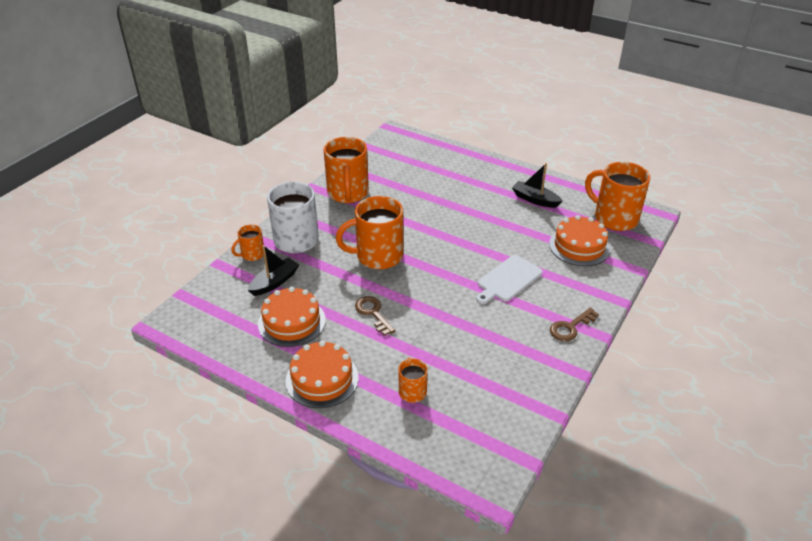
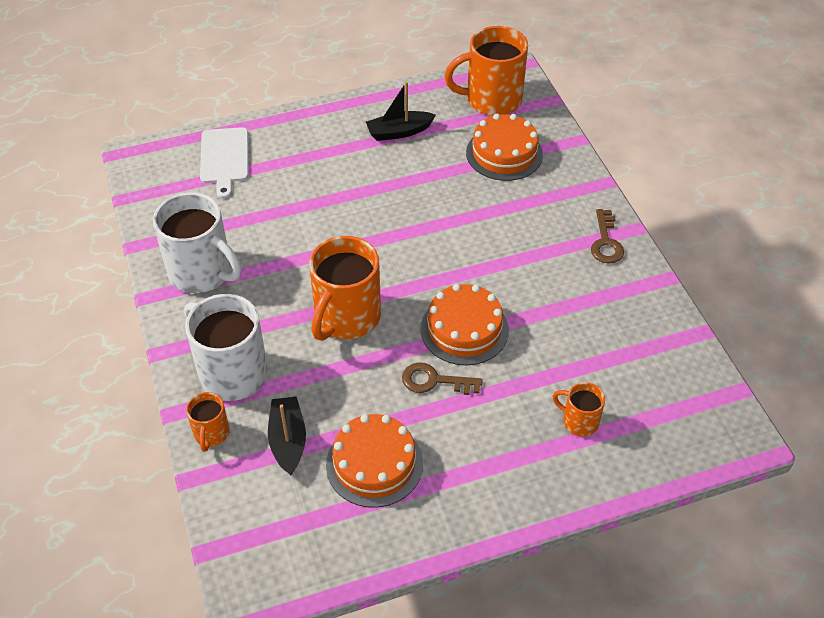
camera: 50 degrees left, 10 degrees up
orange cake [286,341,359,408] -> orange cake moved to [420,284,509,365]
orange mug [324,137,369,203] -> white mug [153,192,242,293]
white cutting board [476,255,543,304] -> white cutting board moved to [200,127,249,199]

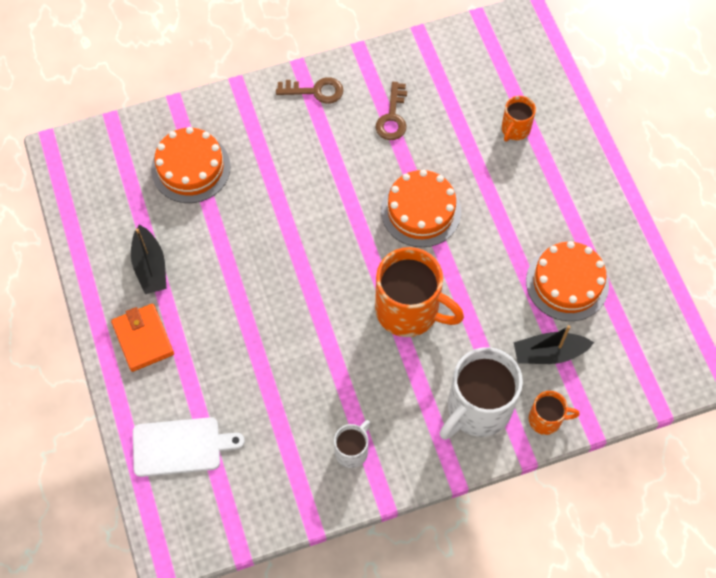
camera: 90 degrees left, 15 degrees up
white mug [153,192,242,293] -> white mug [334,420,370,468], size x0.50
brown key [402,362,483,395] -> brown key moved to [376,82,407,140]
orange mug [444,26,528,116] -> none
none -> orange wallet [111,303,174,372]

